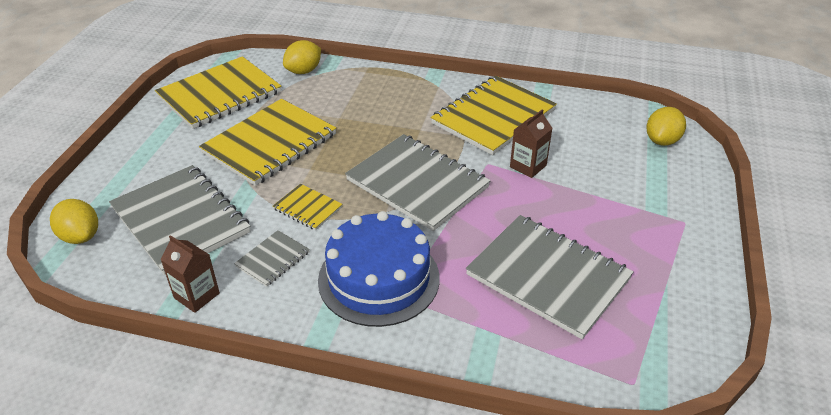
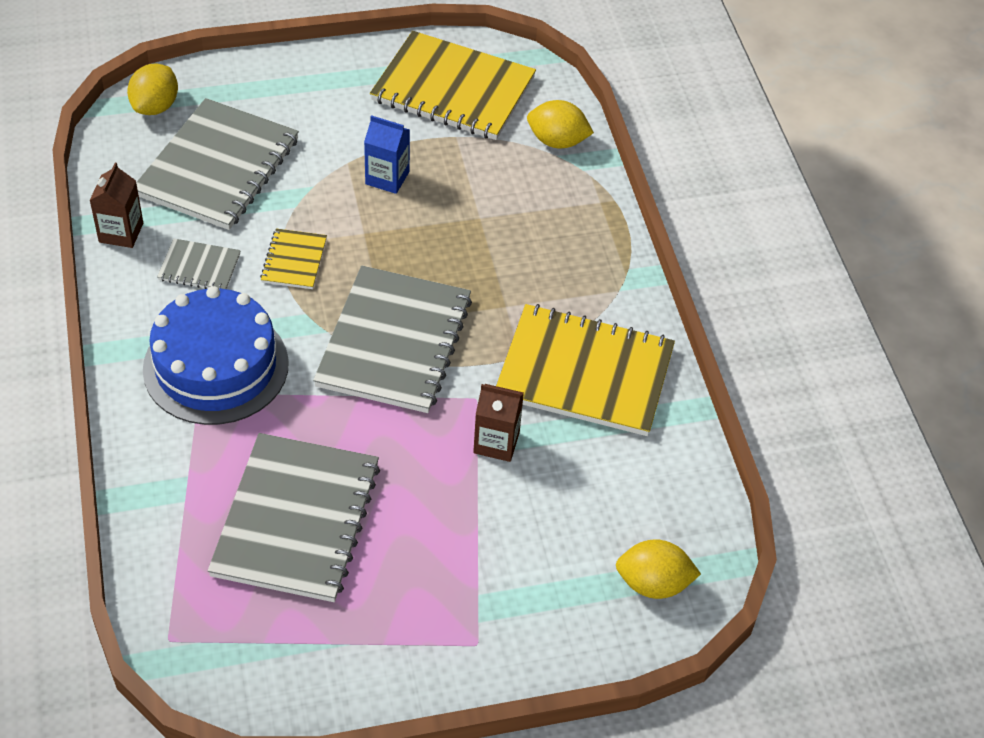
camera: 60 degrees right, 10 degrees up
yellow notebook [199,99,336,186] -> blue carton [364,115,410,194]

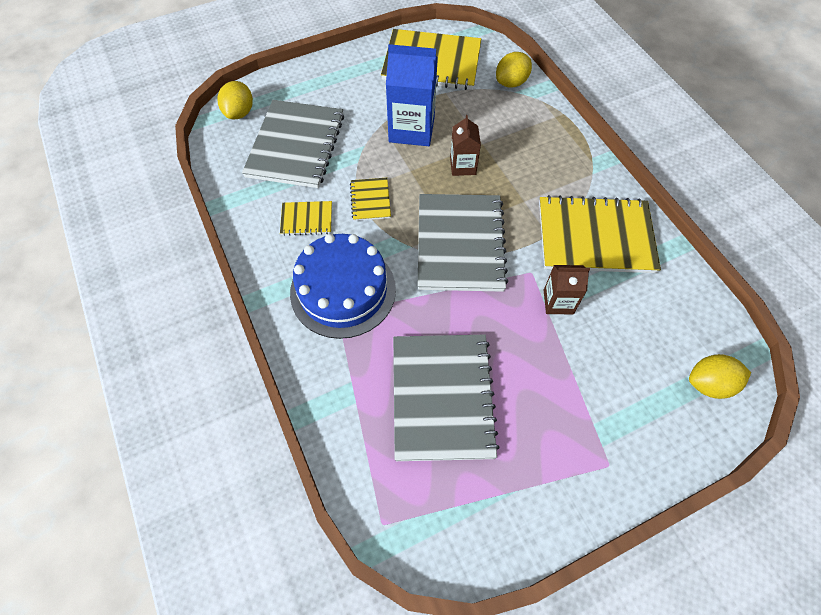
camera: 10 degrees left, 10 degrees up
brown carton [89,163,143,248] -> brown carton moved to [450,115,481,176]
grey notebook [157,238,241,289] -> yellow notebook [280,201,332,236]
blue carton [364,115,410,194] -> blue carton [386,44,438,146], size x1.77
yellow lemon [527,100,594,148] -> yellow lemon turned 45 degrees counterclockwise [496,52,532,88]

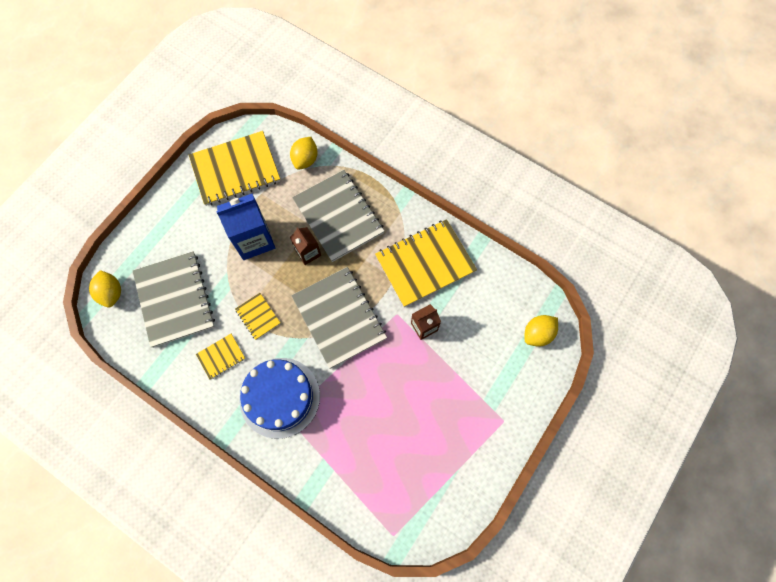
camera: 30 degrees left, 10 degrees up
grey notebook [393,335,500,461] -> grey notebook moved to [292,170,385,262]

